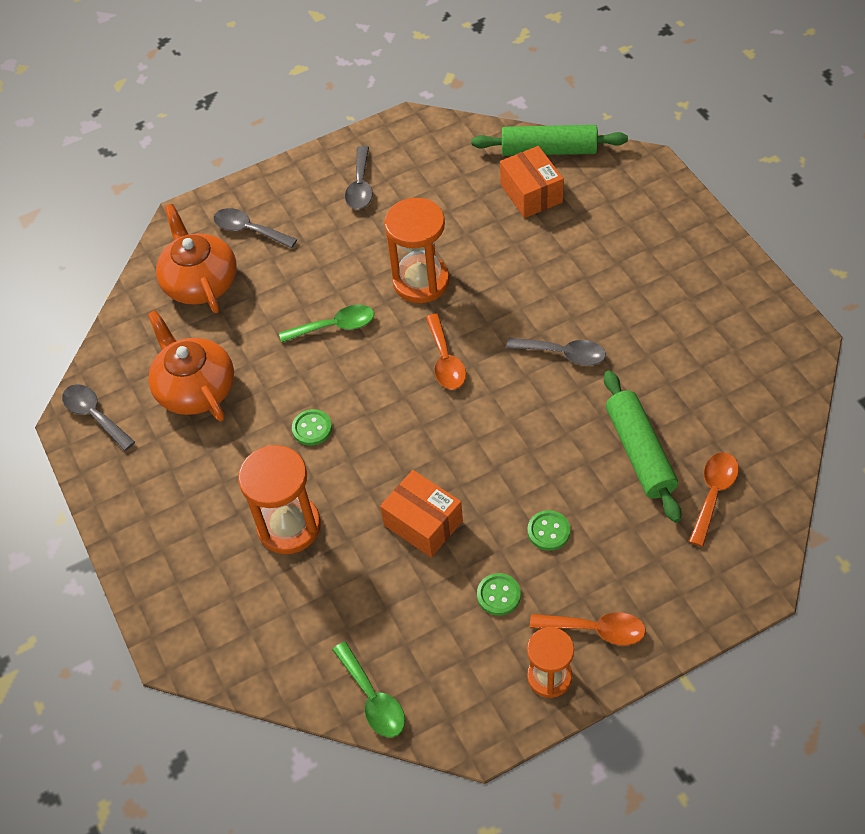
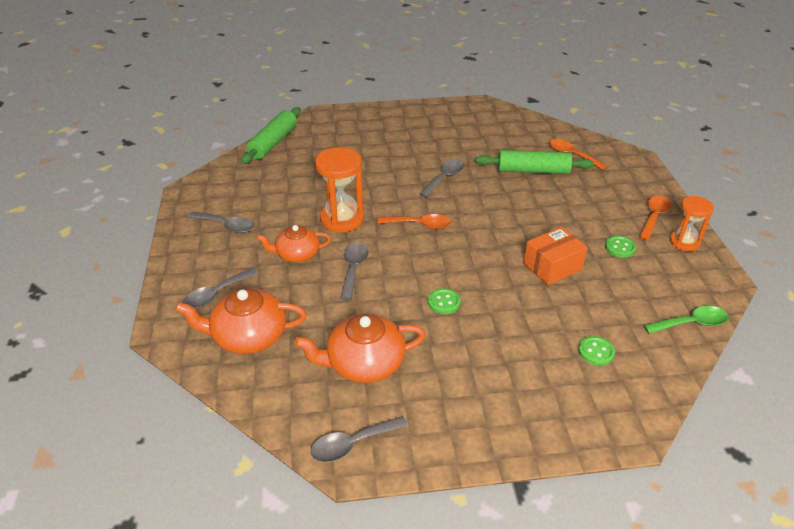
camera: 75 degrees left, 15 degrees down
orange hourglass [238,445,321,554] -> none
green spoon [279,305,374,343] -> grey spoon [340,242,368,300]
orange box [500,146,564,218] -> none
green button [527,510,570,551] -> green button moved to [578,336,615,366]
none -> orange teapot [256,225,331,262]

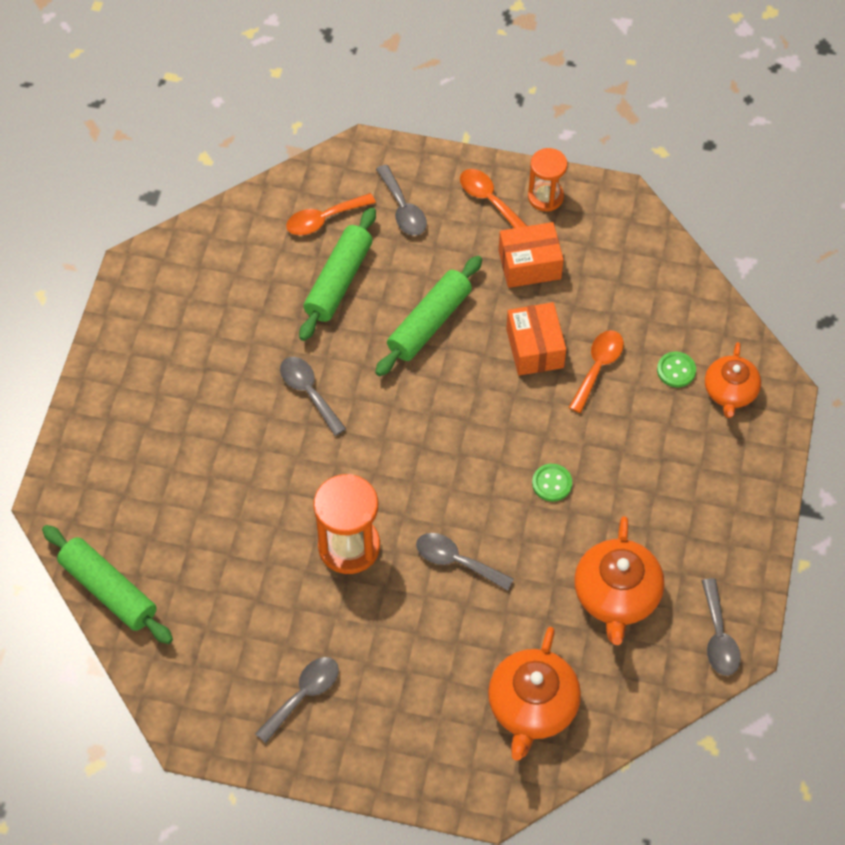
camera: 70 degrees left, 20 degrees up
grey spoon [183,268,258,309] -> grey spoon moved to [376,164,427,236]
orange teapot [256,225,331,262] -> orange teapot moved to [705,342,761,418]
orange spoon [377,214,452,229] -> orange spoon moved to [568,330,624,413]
green button [605,236,637,258] -> orange box [499,222,564,288]
green spoon [644,306,728,334] -> none
none -> green rolling pin [375,256,482,376]

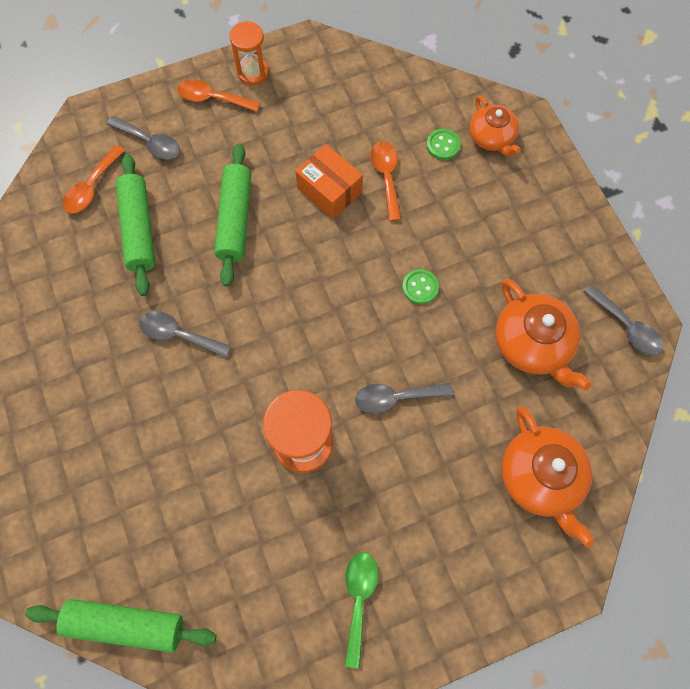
camera: 35 degrees left, 10 degrees up
grey spoon [255,657,339,743] -> green spoon [345,552,378,668]
orange box [499,222,564,288] -> none

